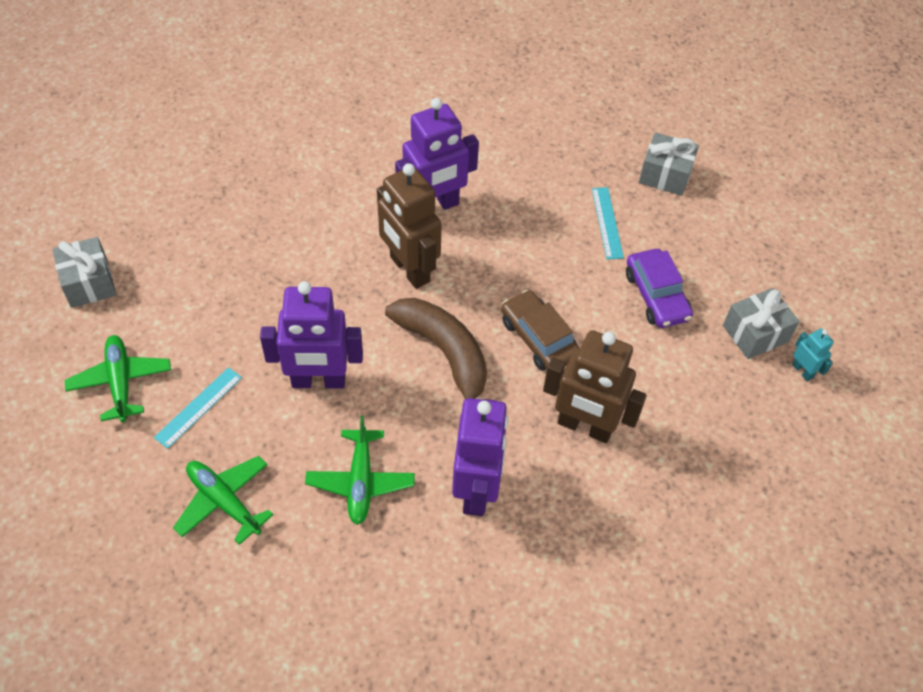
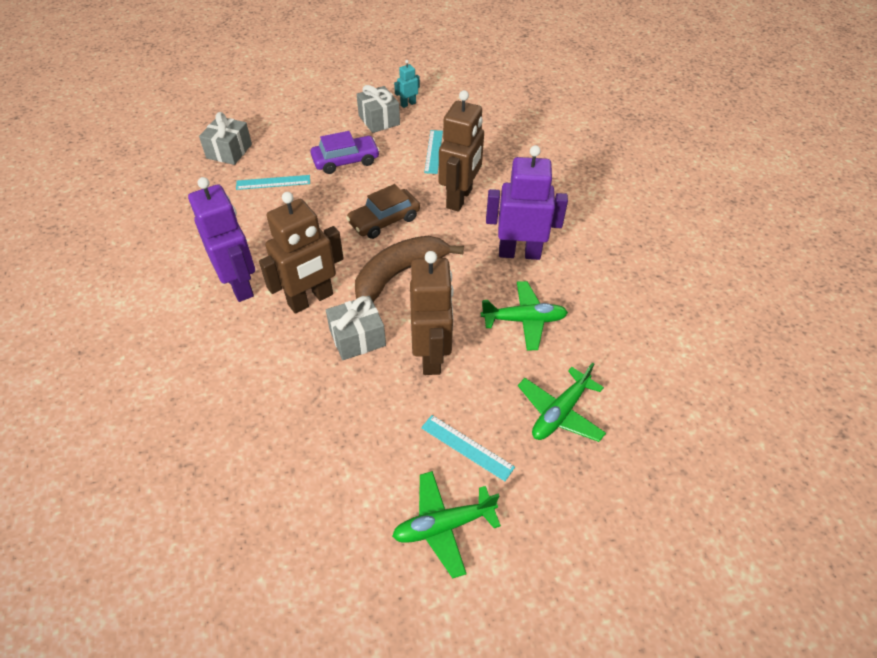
camera: 90 degrees left, 5 degrees down
grey gift [52,237,116,308] -> grey gift moved to [326,296,386,360]
purple robot [260,281,363,389] -> brown robot [410,251,454,375]
none -> turquoise ruler [424,130,443,174]

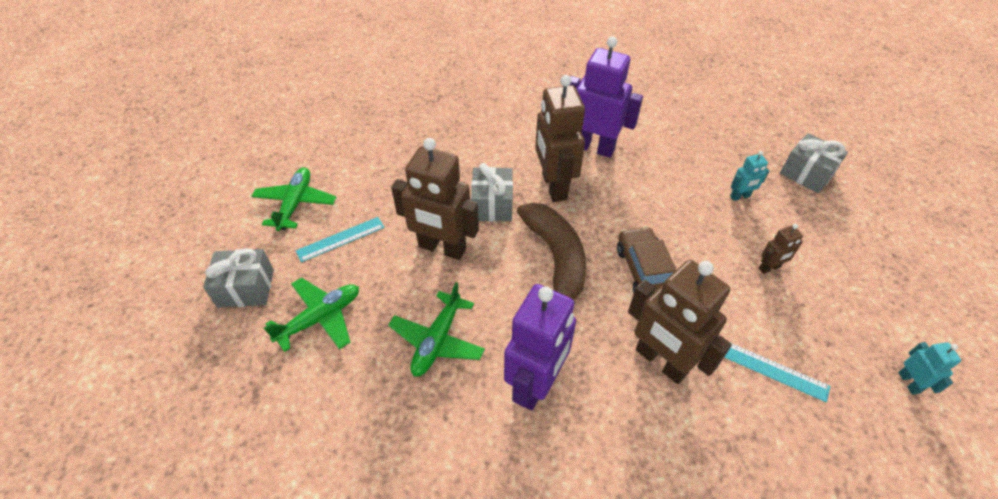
camera: 115 degrees right, 0 degrees up
purple robot [188,177,255,302] -> purple robot turned 150 degrees counterclockwise [570,36,643,158]
turquoise ruler [236,175,310,190] -> turquoise robot [730,151,769,201]
purple car [311,131,380,174] -> brown robot [759,224,803,274]
grey gift [357,85,400,133] -> grey gift moved to [203,248,274,308]
green plane [518,362,606,442] -> green plane turned 75 degrees clockwise [264,278,359,352]

